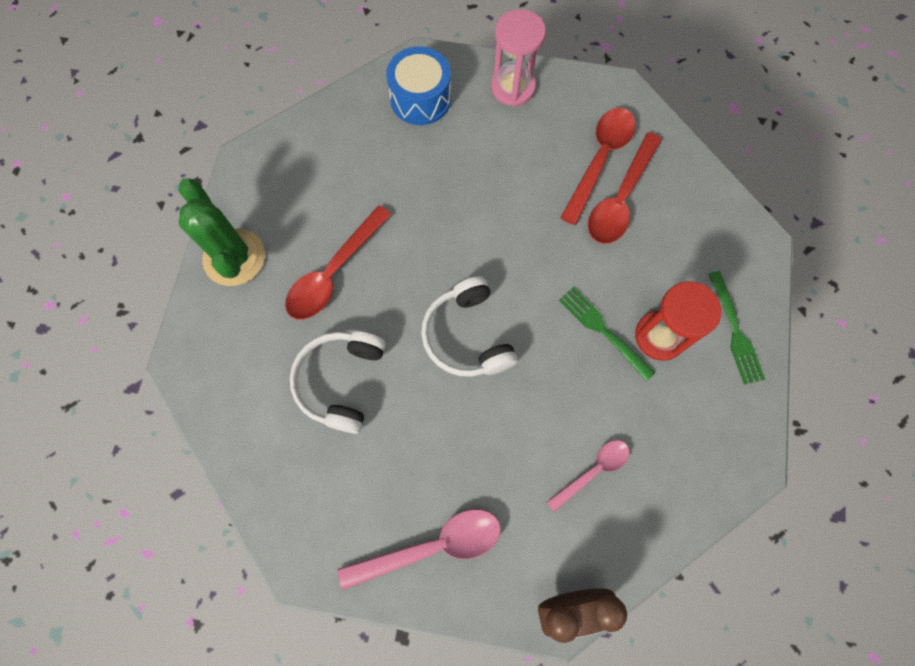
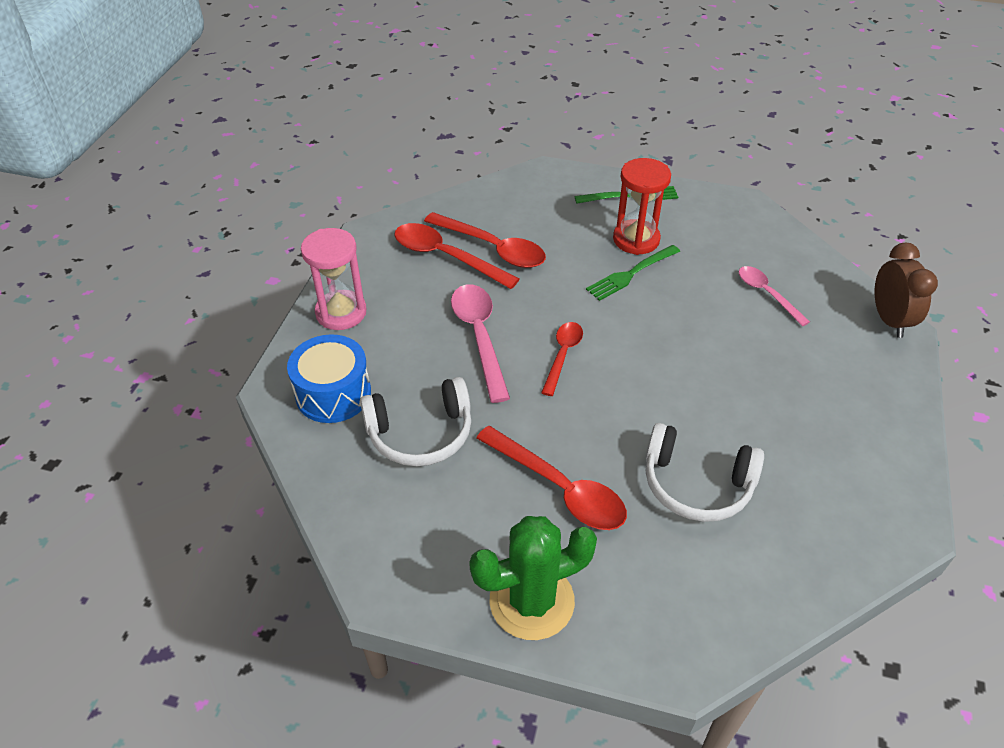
camera: 85 degrees left, 25 degrees down
pink spoon [337,509,501,590] -> pink spoon moved to [451,284,510,403]
white headphones [421,276,518,377] -> white headphones moved to [360,377,471,466]
none -> red spoon [541,322,583,396]

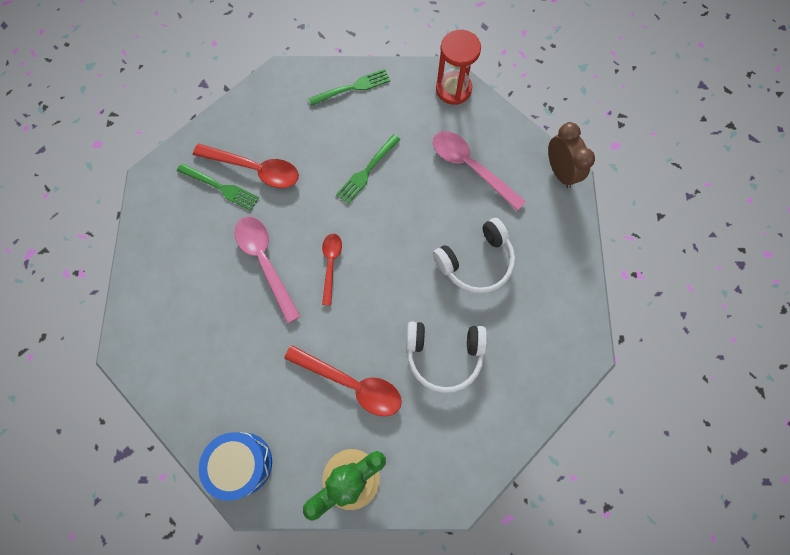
camera: 15 degrees left, 25 degrees up
blue drum [287,334,371,423] -> blue drum moved to [199,432,272,501]
pink hourglass [301,228,366,330] -> none
white headphones [360,377,471,466] -> white headphones moved to [433,218,515,294]
red spoon [395,223,519,289] -> green fork [177,163,259,210]
red hourglass [613,158,671,255] -> red hourglass moved to [436,30,481,105]
pink spoon [739,266,810,326] -> pink spoon [433,131,526,211], size x1.61

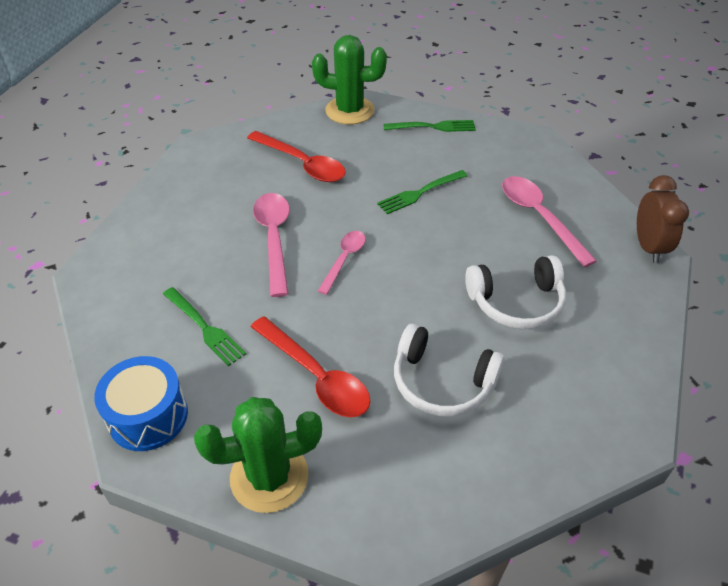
camera: 20 degrees right, 25 degrees down
green fork [177,163,259,210] -> green fork moved to [163,287,246,366]
red spoon [322,233,342,305] -> pink spoon [318,231,366,295]
red hourglass [436,30,481,105] -> none
none -> green cactus [312,35,387,125]

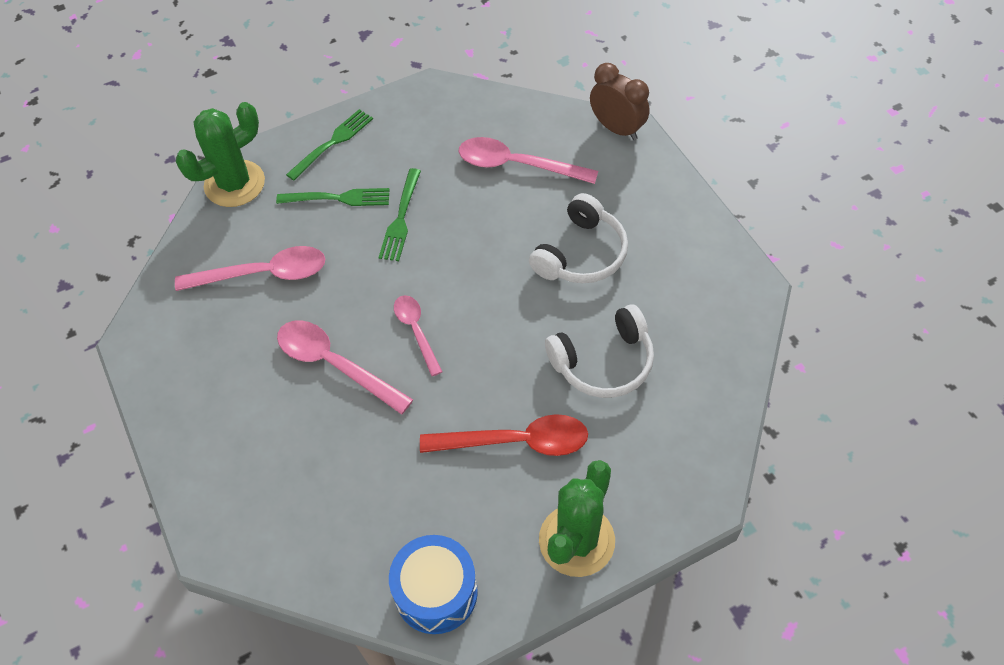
camera: 45 degrees left, 10 degrees up
green fork [163,287,246,366] -> green fork moved to [276,188,390,206]
red spoon [247,131,346,182] -> pink spoon [175,246,325,291]

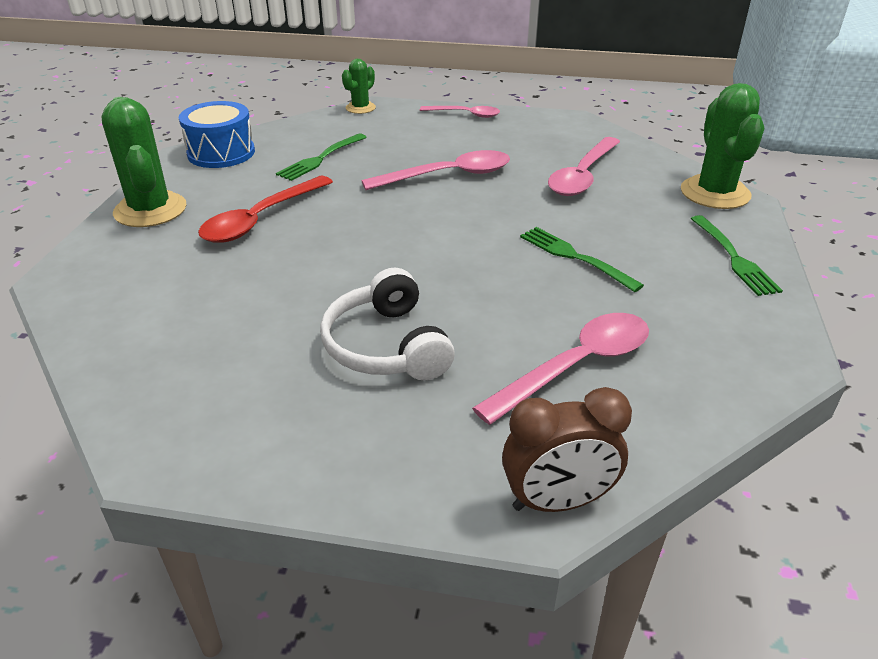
camera: 125 degrees right, 20 degrees down
green fork [276,188,390,206] -> green fork moved to [276,134,367,181]
pink spoon [394,295,443,376] -> pink spoon moved to [420,106,500,118]
white headphones [545,305,654,398] -> none
none -> green cactus [342,59,376,114]

